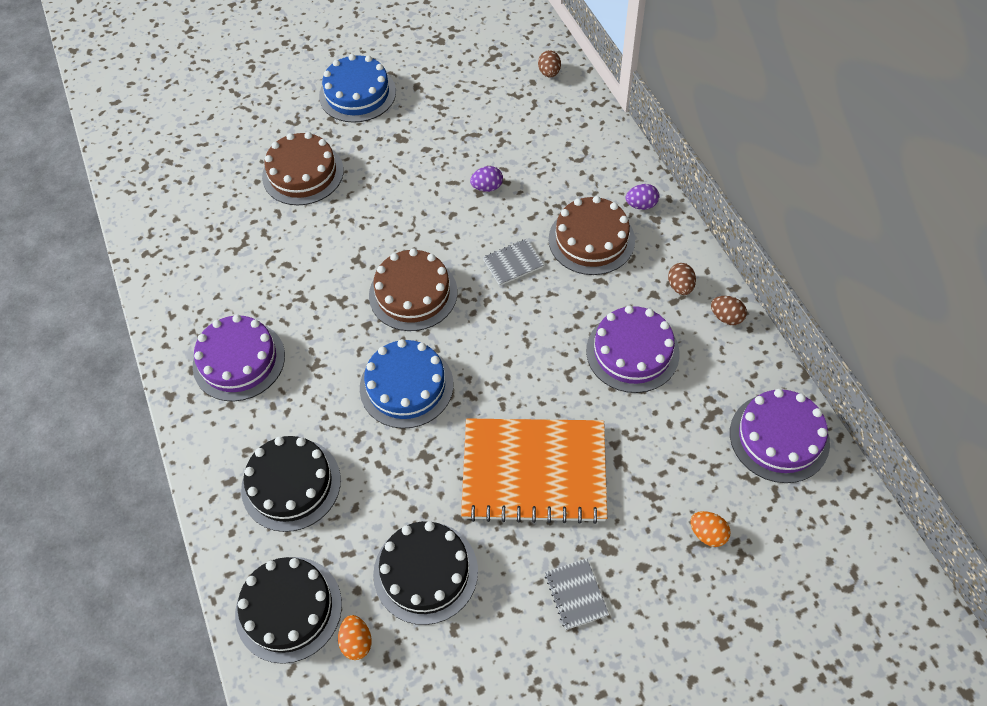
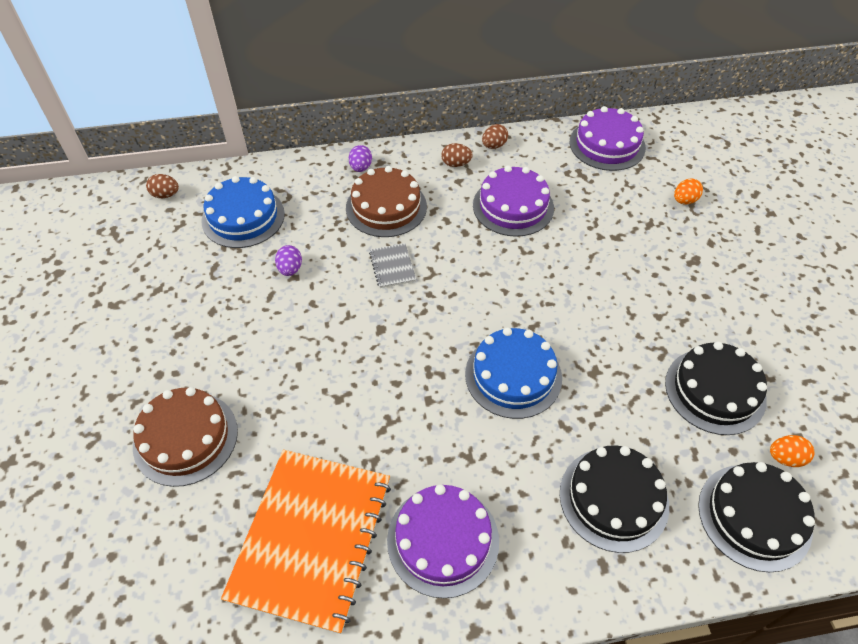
camera: 80 degrees left, 5 degrees down
blue cake [319,54,396,123] -> blue cake moved to [201,176,285,248]
brown cake [369,249,457,331] -> none
orange notebook [461,419,607,524] -> orange notebook moved to [221,450,391,634]
grey notebook [545,558,609,630] -> none

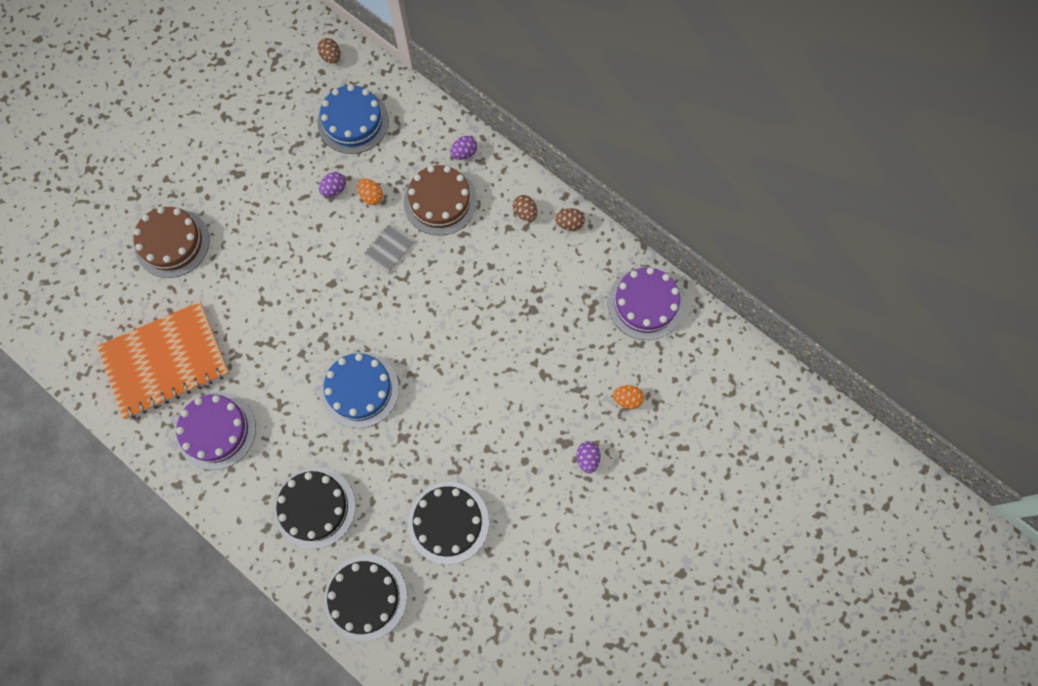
camera: 50 degrees right, 20 degrees up
purple cake [473,165,554,237] -> none
orange egg [770,435,815,467] -> orange egg moved to [357,179,383,205]
none -> purple egg [577,441,601,473]

